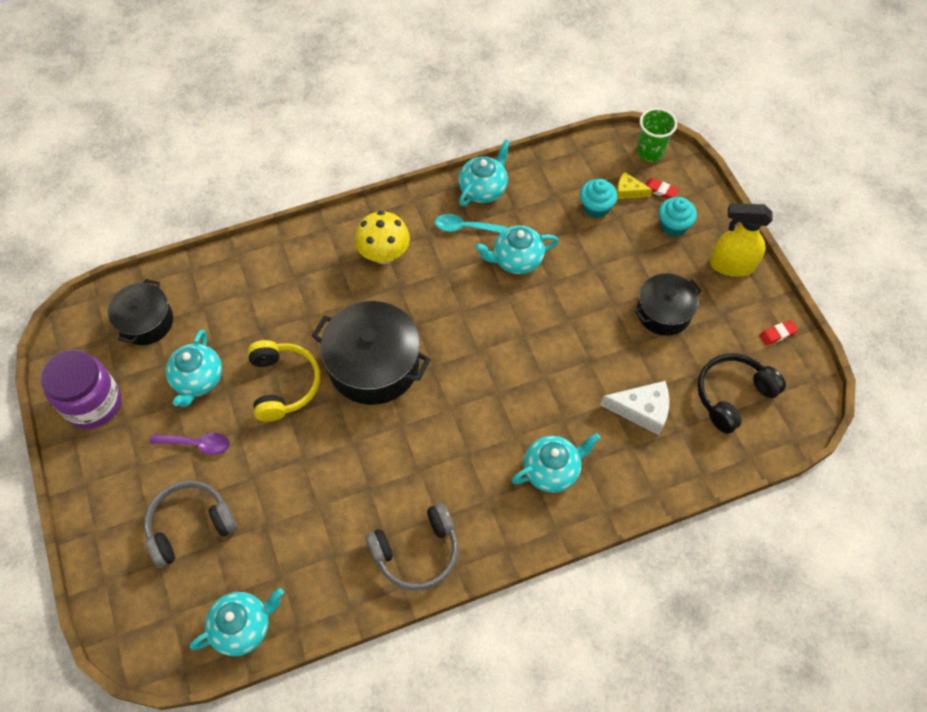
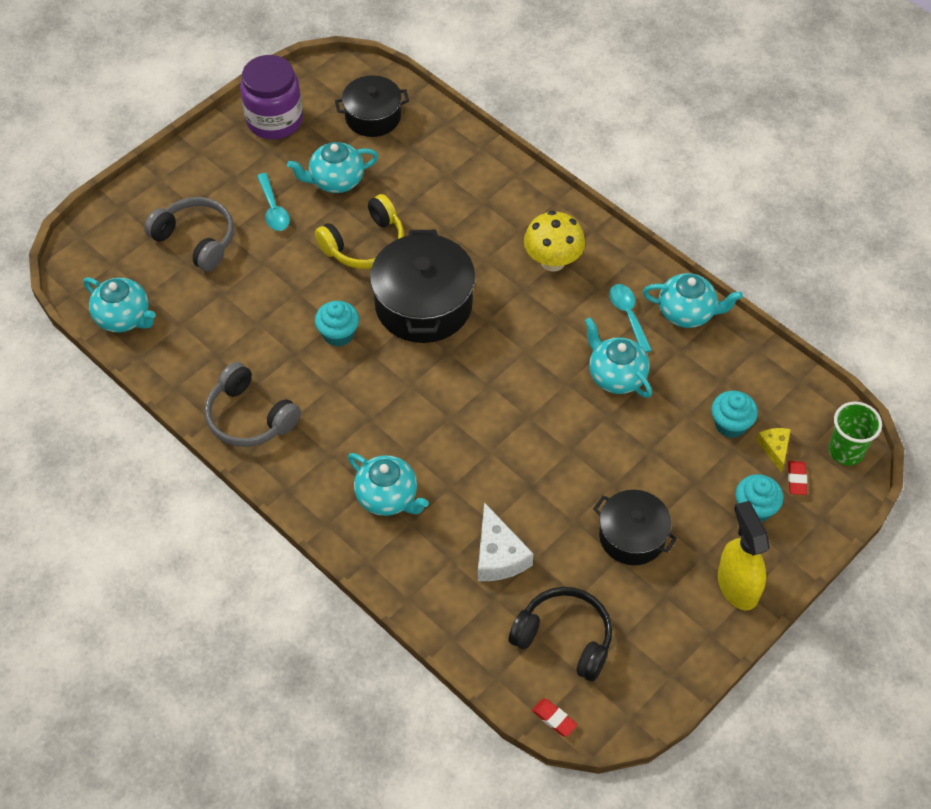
camera: 65 degrees right, 5 degrees down
purple spoon [150,433,230,455] -> turquoise spoon [257,173,290,231]
red eraser [759,320,798,345] -> red eraser moved to [532,699,578,737]
none -> turquoise cupcake [315,301,359,347]

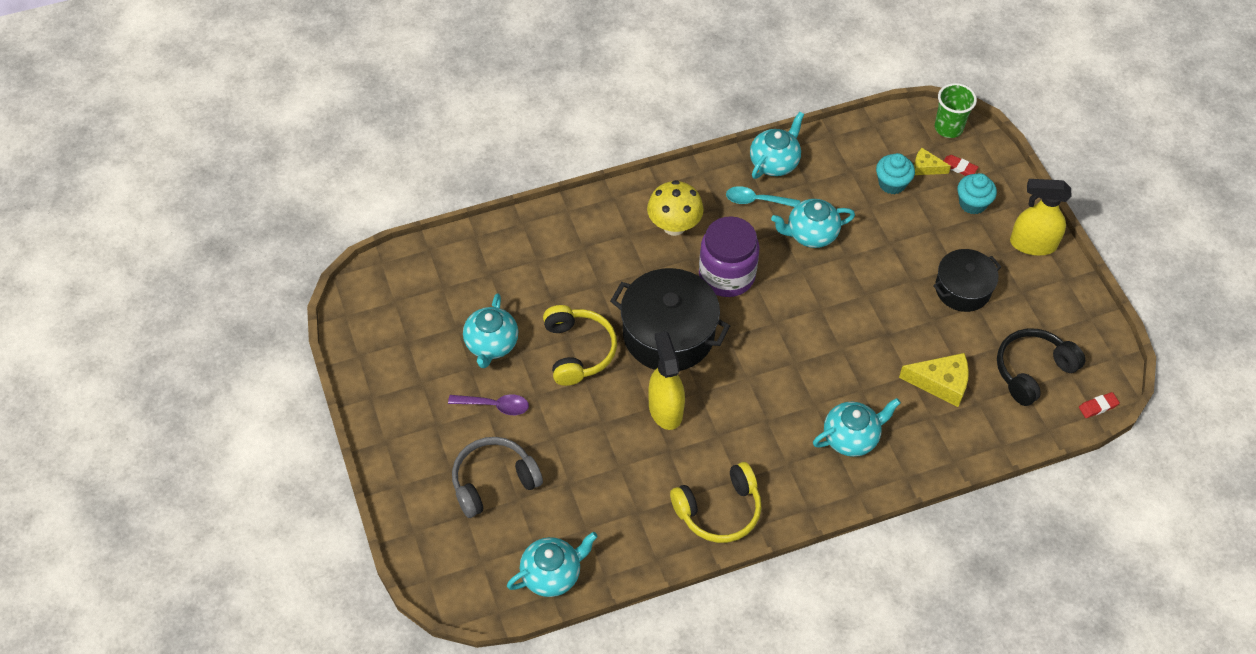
camera: 65 degrees left, 0 degrees up
grey headphones [205,362,301,447] -> yellow headphones [670,462,762,543]
purple jar [240,55,303,139] -> purple jar moved to [699,216,759,297]
turquoise spoon [257,173,290,231] -> purple spoon [448,394,529,415]
turquoise cupcake [315,301,359,347] -> yellow spray bottle [648,331,685,430]
black pot [335,75,409,137] -> none
white cheese [478,502,534,581] -> yellow cheese [899,353,969,407]

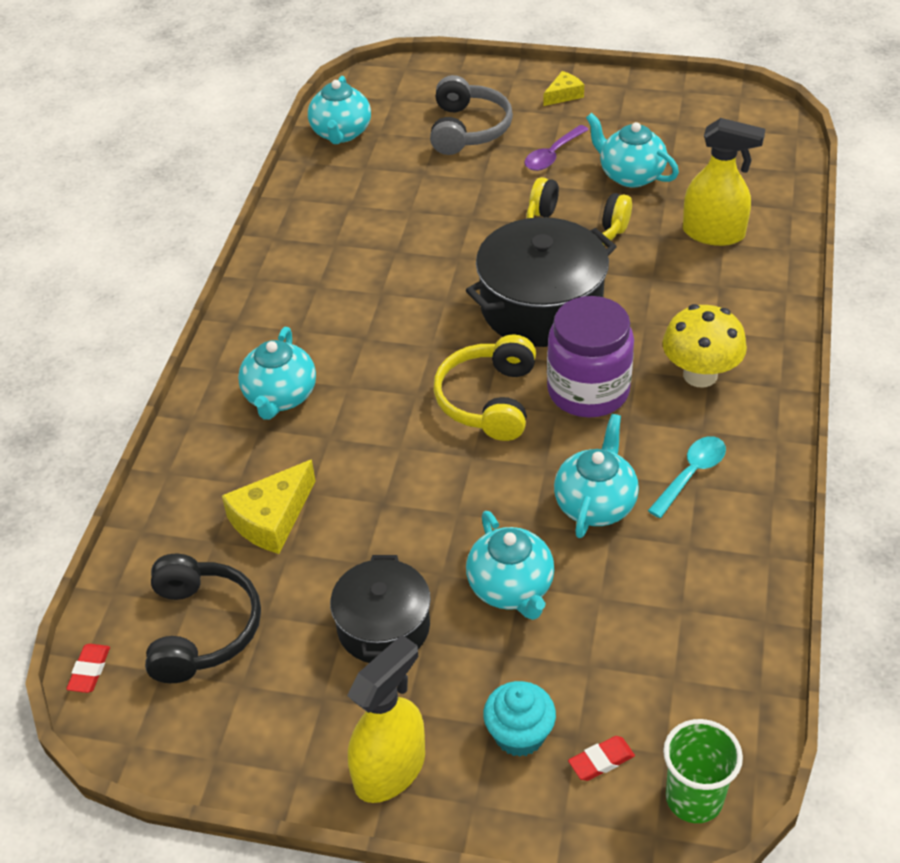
camera: 125 degrees right, 10 degrees down
yellow spray bottle [648,331,685,430] -> yellow spray bottle moved to [683,118,765,246]
yellow headphones [670,462,762,543] -> yellow headphones moved to [434,335,536,441]
turquoise teapot [750,112,804,179] -> turquoise teapot moved to [466,511,554,620]
turquoise cupcake [876,153,915,194] -> none
yellow cheese [914,148,951,175] -> yellow cheese moved to [543,71,584,106]

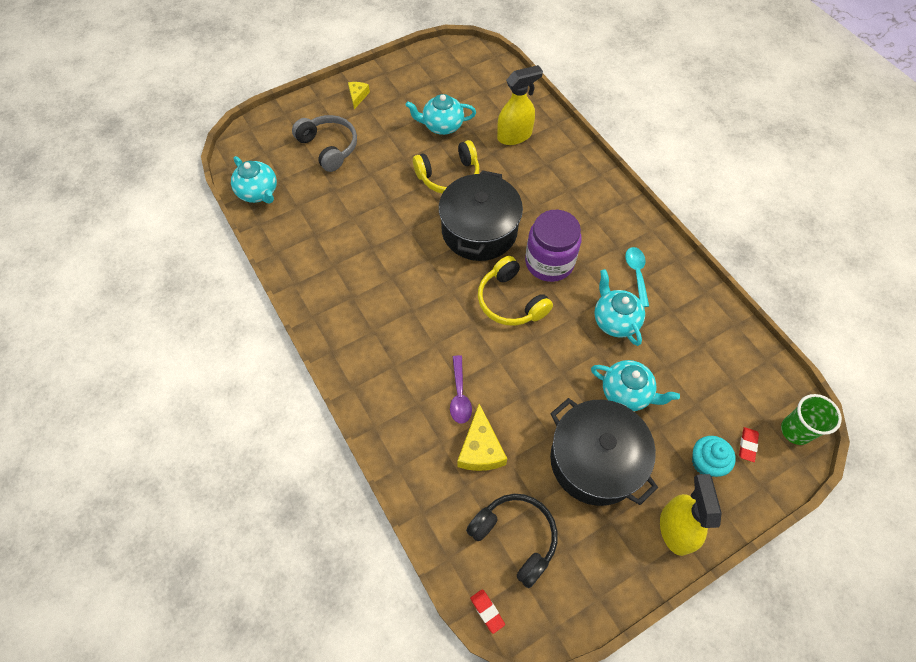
camera: 45 degrees left, 15 degrees up
turquoise teapot [238,327,316,420] -> none
black pot [330,555,431,663] -> black pot [550,398,658,506], size x1.60
purple spoon [525,125,589,171] -> purple spoon moved to [450,355,472,424]
yellow mushroom [662,304,747,388] -> none

